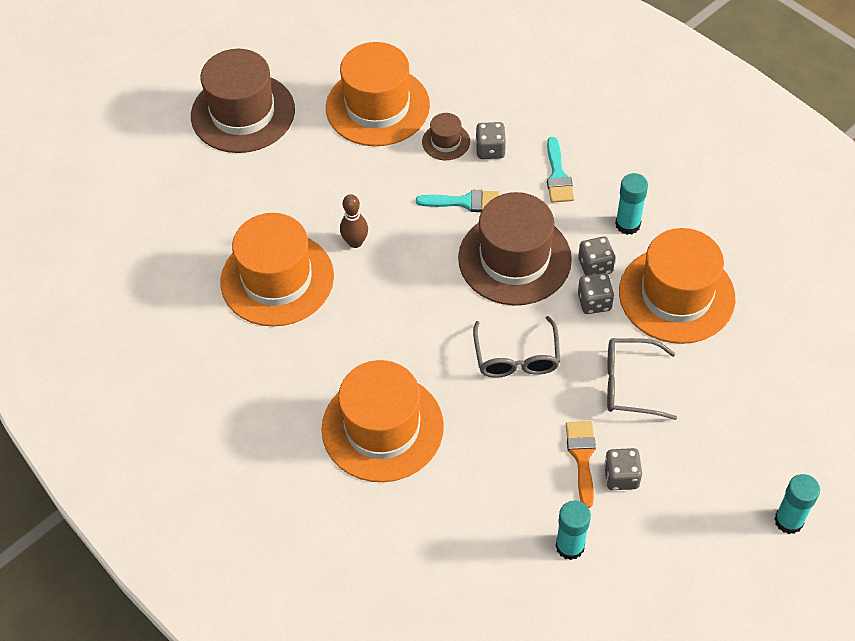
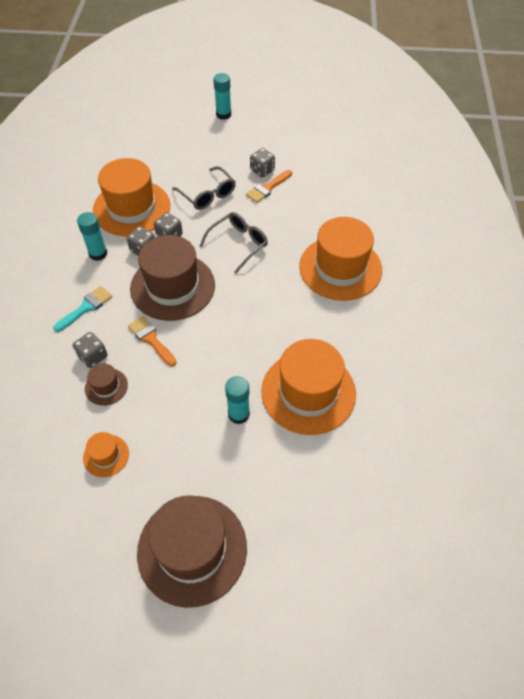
camera: 135 degrees left, 0 degrees up
orange hat [326,42,430,146] -> orange hat [83,432,129,477], size x0.45
brown bowling pin [340,194,368,248] -> none
turquoise brush [416,190,499,212] -> orange brush [128,316,177,367]
turquoise glue stick [556,500,591,560] -> turquoise glue stick moved to [225,376,250,424]

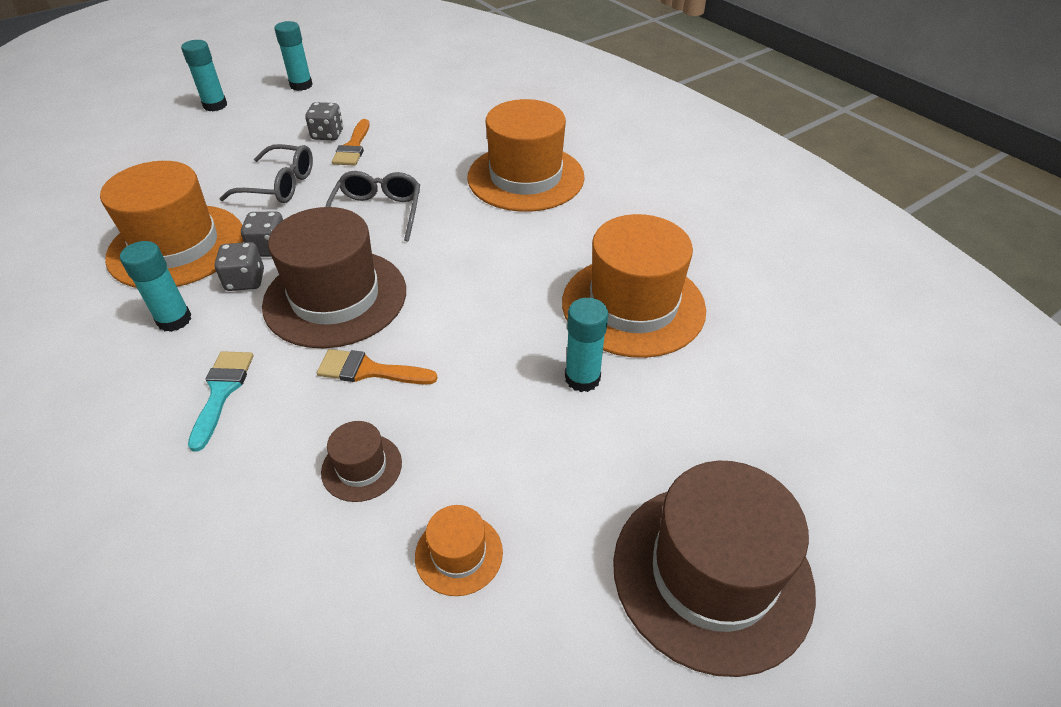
camera: 40 degrees left, 10 degrees down
grey dice [73,332,107,368] -> none
none -> turquoise glue stick [275,21,313,91]

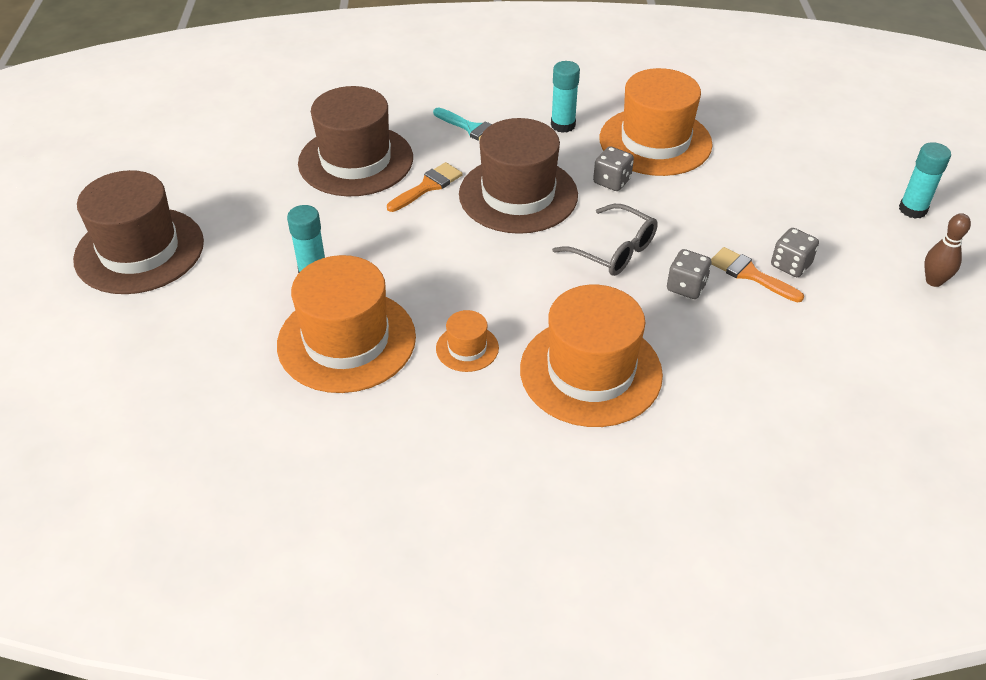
camera: 125 degrees right, 0 degrees up
grey dice [215,242,264,291] -> grey dice moved to [667,249,712,299]
grey glasses [219,144,313,203] -> none
turquoise glue stick [275,21,313,91] -> brown bowling pin [924,213,971,287]
brown hat [321,421,402,502] -> brown hat [298,86,413,196], size x2.21
orange hat [415,505,503,596] -> orange hat moved to [436,310,499,372]

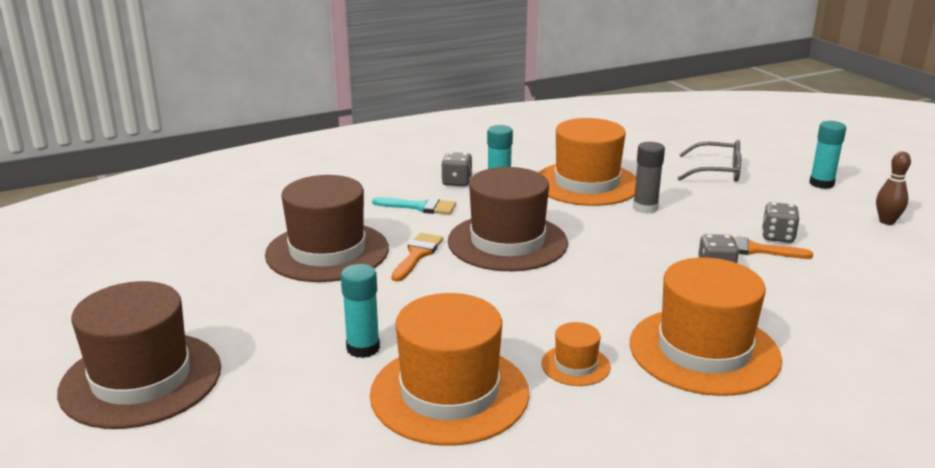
camera: 25 degrees left, 20 degrees down
grey glasses [552,204,658,276] -> grey glasses moved to [678,140,742,182]
grey dice [593,146,634,191] -> grey dice moved to [441,152,472,186]
none -> grey glue stick [633,142,665,214]

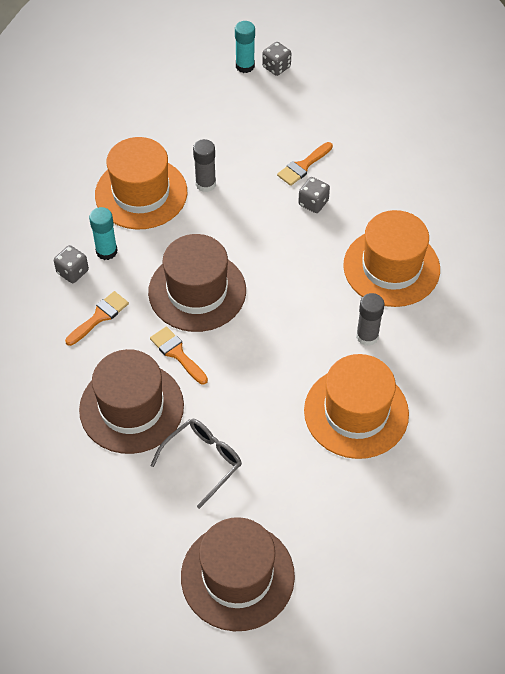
camera: 60 degrees left, 30 degrees up
turquoise glue stick [341,264,380,358] -> none
turquoise brush [372,197,456,215] -> orange brush [65,291,129,346]
orange hat [541,322,611,386] -> grey glue stick [356,293,384,346]
grey glasses [678,140,742,182] -> grey glasses moved to [150,419,242,509]
grey dice [762,202,799,243] -> grey dice moved to [262,42,291,76]
brown bowling pin [876,151,911,225] -> none

